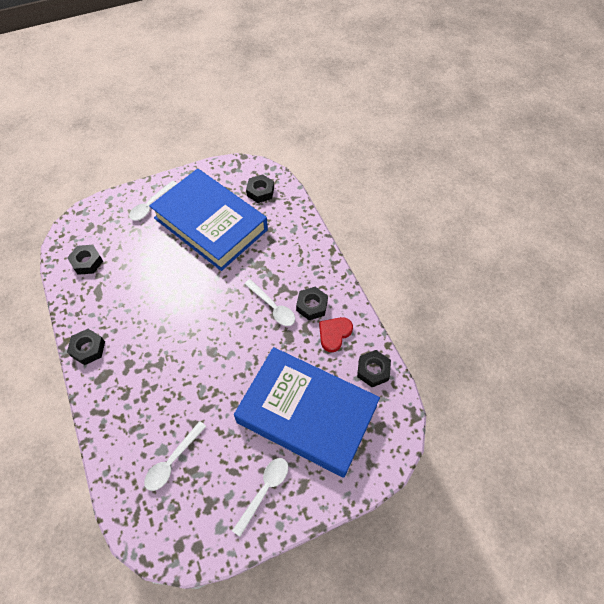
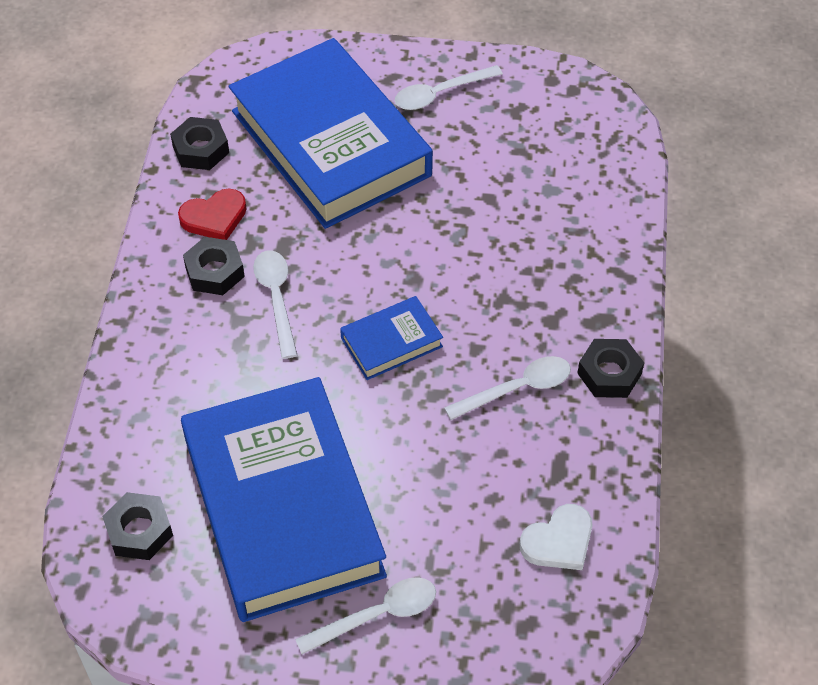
camera: 150 degrees left, 5 degrees down
black nut [67,245,103,275] -> white heart [520,504,593,570]
white spoon [144,421,207,491] -> white spoon moved to [444,356,571,420]
none -> blue book [340,296,443,380]

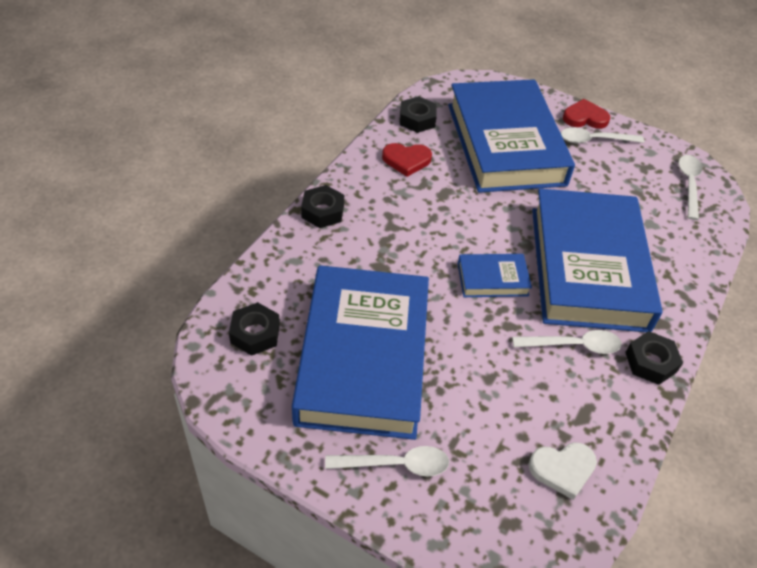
camera: 20 degrees right, 5 degrees down
black nut [183,237,245,295] -> black nut moved to [301,185,344,228]
white spoon [253,250,298,359] -> white spoon moved to [678,155,702,220]
none -> blue book [532,188,662,332]
none -> red heart [563,99,610,129]

